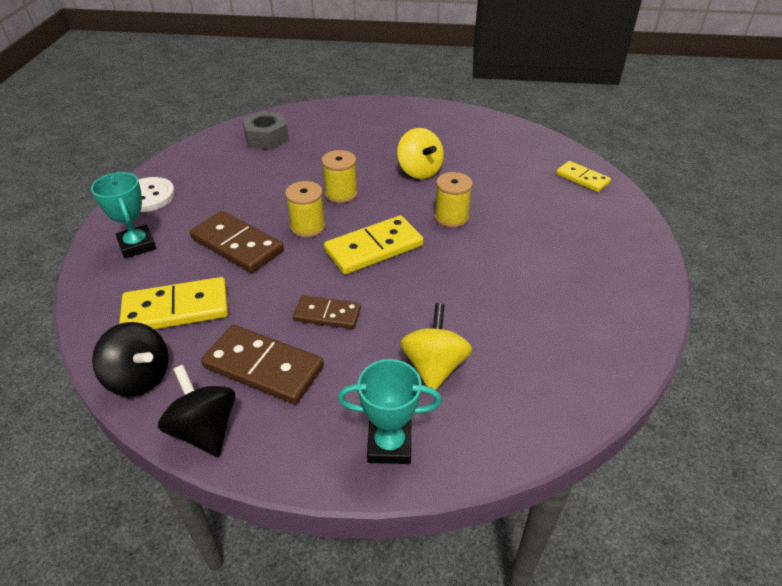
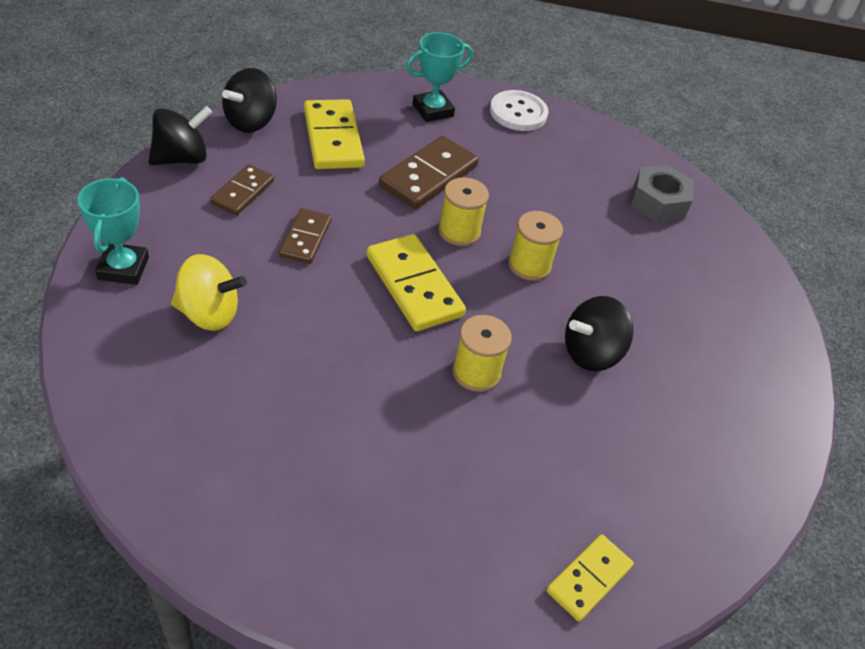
camera: 85 degrees right, 5 degrees up
brown domino [201,325,324,404] -> brown domino [210,164,274,215], size x0.62
yellow spinning top [397,128,444,179] -> black spinning top [565,296,633,371]

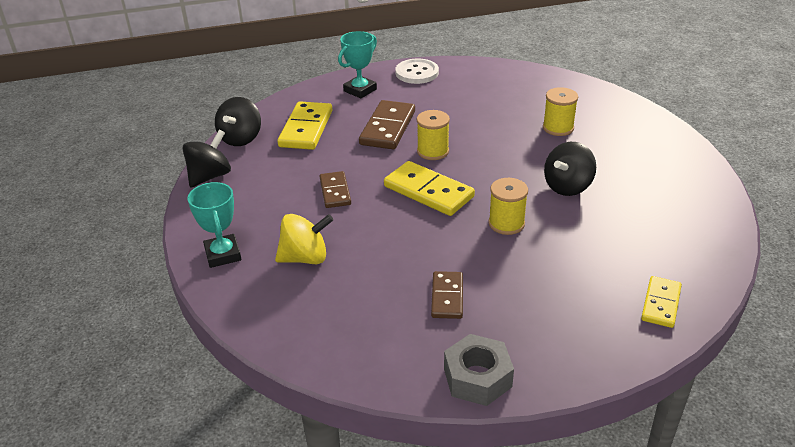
camera: 15 degrees left, 10 degrees down
brown domino [210,164,274,215] -> brown domino moved to [431,271,463,319]
yellow domino [304,99,365,169] -> yellow domino turned 45 degrees clockwise [278,101,332,150]
yellow spool [508,211,563,281] -> yellow spool moved to [543,87,578,136]
grey nut [630,165,694,223] -> grey nut moved to [444,334,514,406]

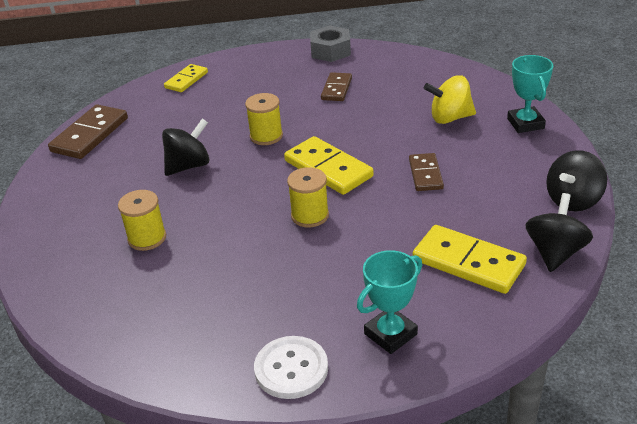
camera: 170 degrees left, 0 degrees up
yellow domino [278,101,332,150] -> yellow domino turned 75 degrees counterclockwise [412,225,527,294]
brown domino [359,100,415,149] -> brown domino moved to [48,104,128,159]

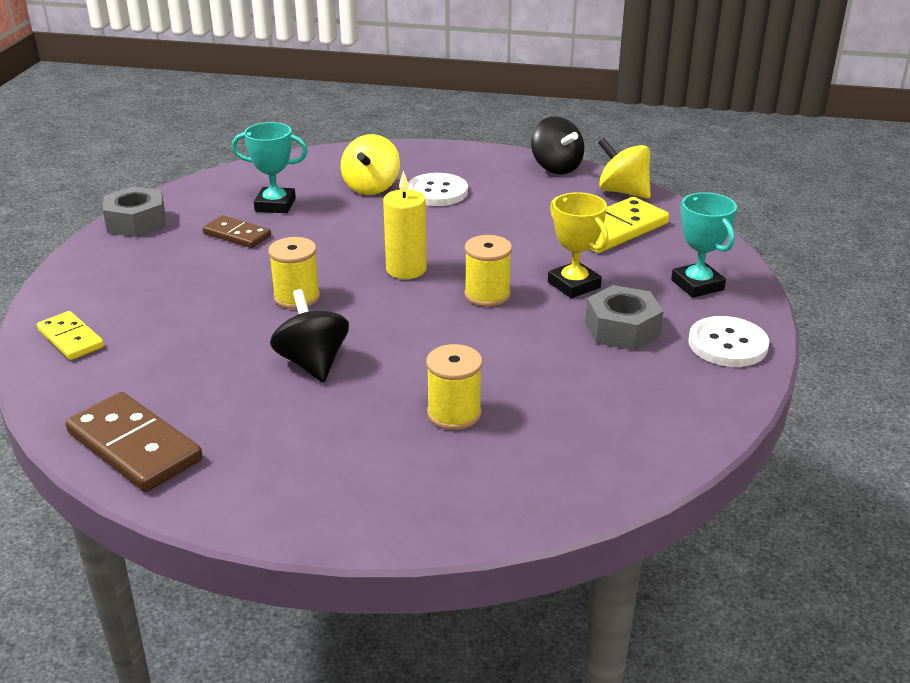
camera: 75 degrees left, 5 degrees down
yellow domino [284,136,374,195] -> yellow candle [383,170,427,279]
brown domino [409,153,444,191] -> none
turquoise trophy [507,55,553,133] -> turquoise trophy moved to [232,122,308,213]
black spinning top [525,193,593,272] -> yellow spinning top [598,138,651,199]
none -> white button [408,173,468,206]
none -> yellow trophy [548,192,609,298]
none -> grey nut [585,285,664,350]

